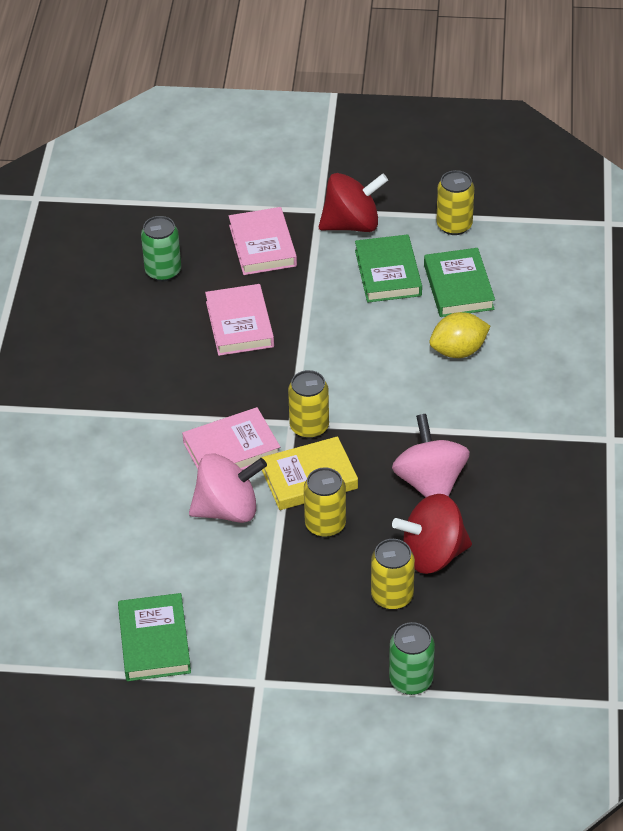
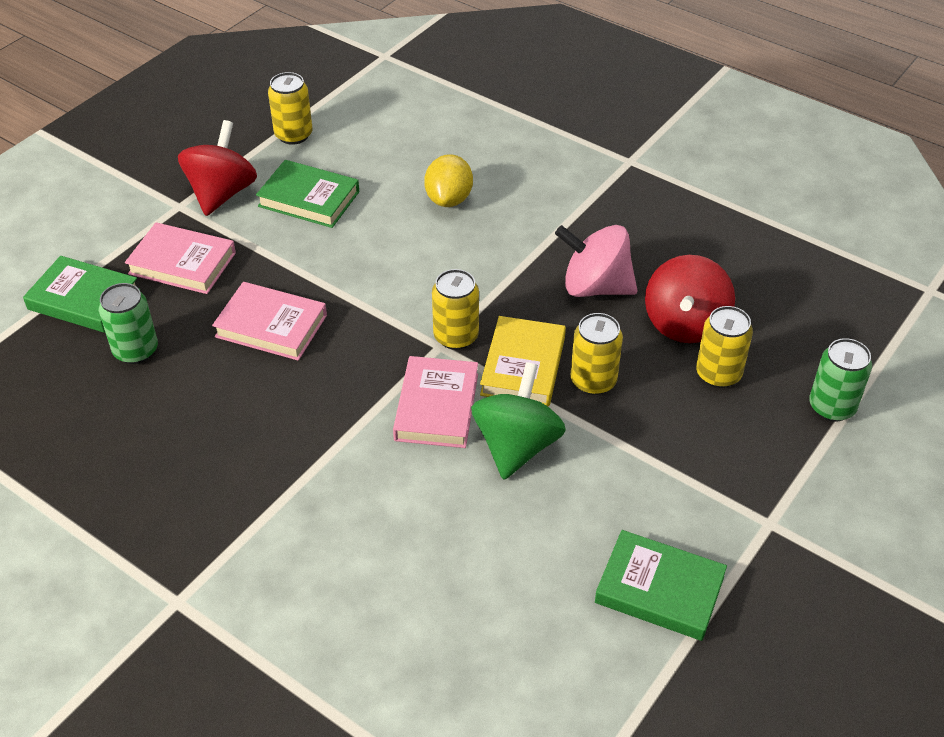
camera: 60 degrees left, 0 degrees up
pink spinning top [189,453,267,523] -> green spinning top [471,362,566,480]
green book [424,248,495,317] -> green book moved to [23,256,140,333]

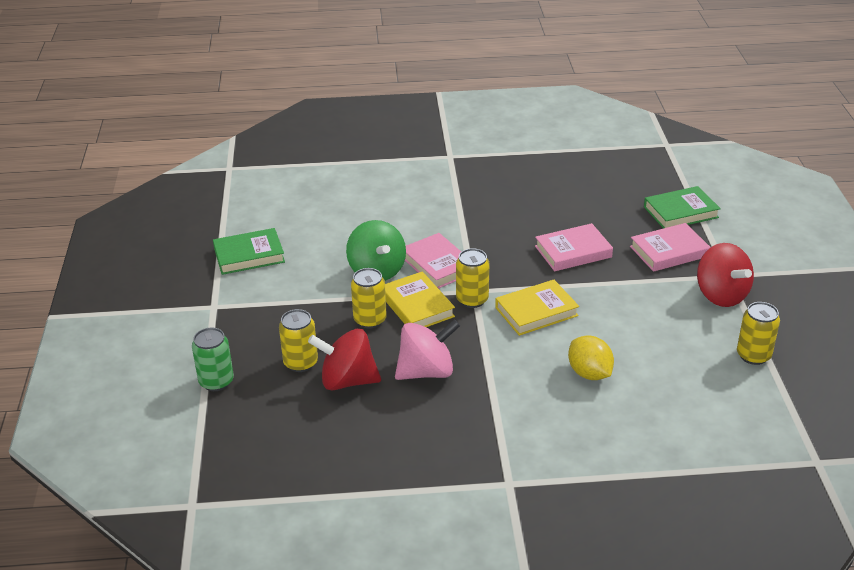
camera: 140 degrees right, 10 degrees down
green can [98,283,158,364] -> none
green book [256,160,359,228] -> none
red spinning top [645,255,735,343] -> red spinning top turned 60 degrees counterclockwise [308,329,381,391]
none -> yellow book [495,280,579,336]

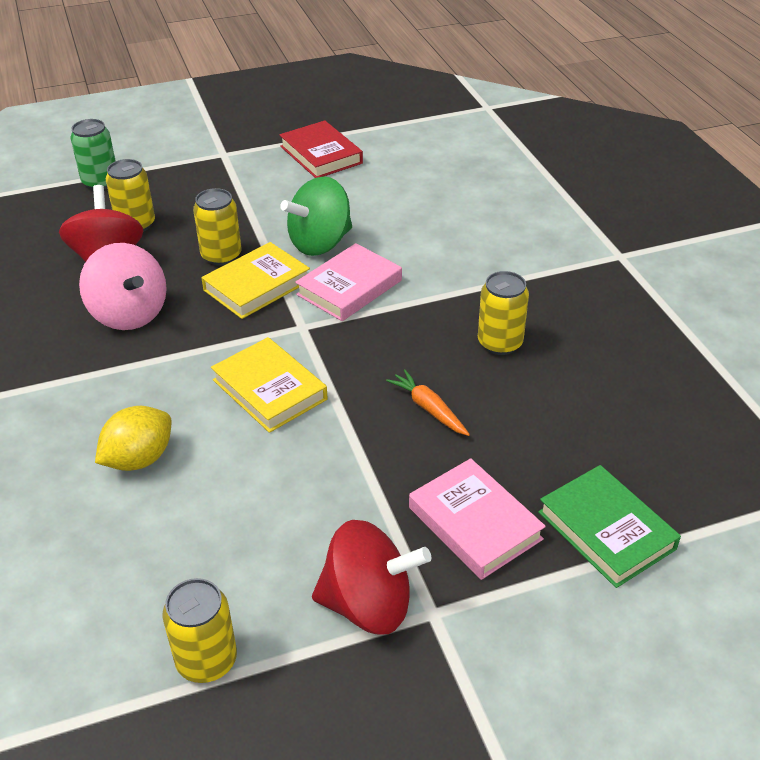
camera: 75 degrees right, 5 degrees up
green book [213,228,285,275] -> red book [279,120,363,178]
yellow can [456,248,489,308] -> yellow can moved to [478,271,529,355]
pink book [535,223,613,271] -> orange carrot [386,369,470,436]
red spinning top [697,243,754,307] -> red spinning top turned 135 degrees counterclockwise [312,520,431,635]

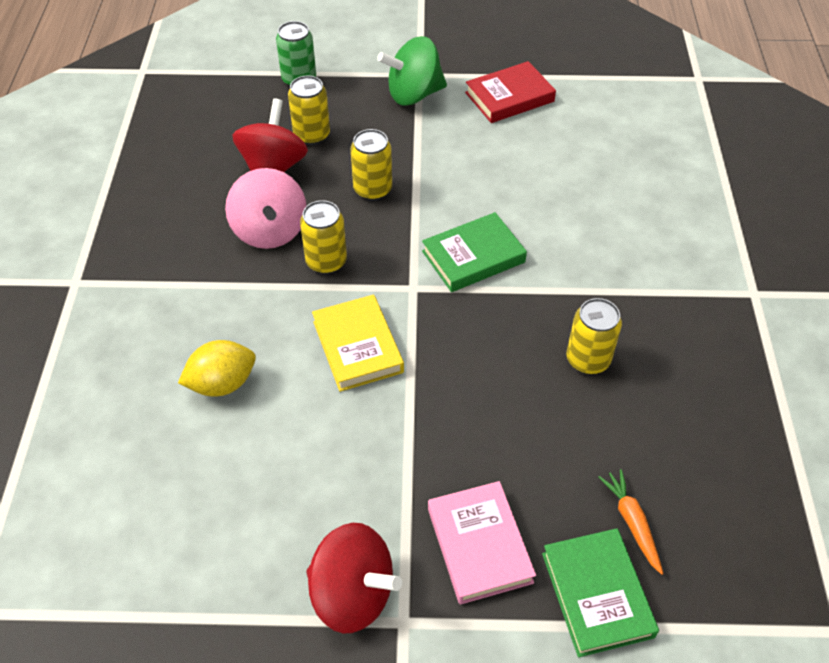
camera: 20 degrees right, 10 degrees up
yellow can [162,578,237,683] -> yellow can moved to [300,200,347,274]
yellow book [201,242,310,319] -> none
red book [279,120,363,178] -> red book turned 75 degrees clockwise [465,61,556,123]
green spinning top [280,176,352,256] -> green spinning top moved to [377,36,447,106]
pink book [295,243,402,321] -> green book [422,212,527,292]
orange carrot [386,369,470,436] -> orange carrot moved to [598,469,664,575]

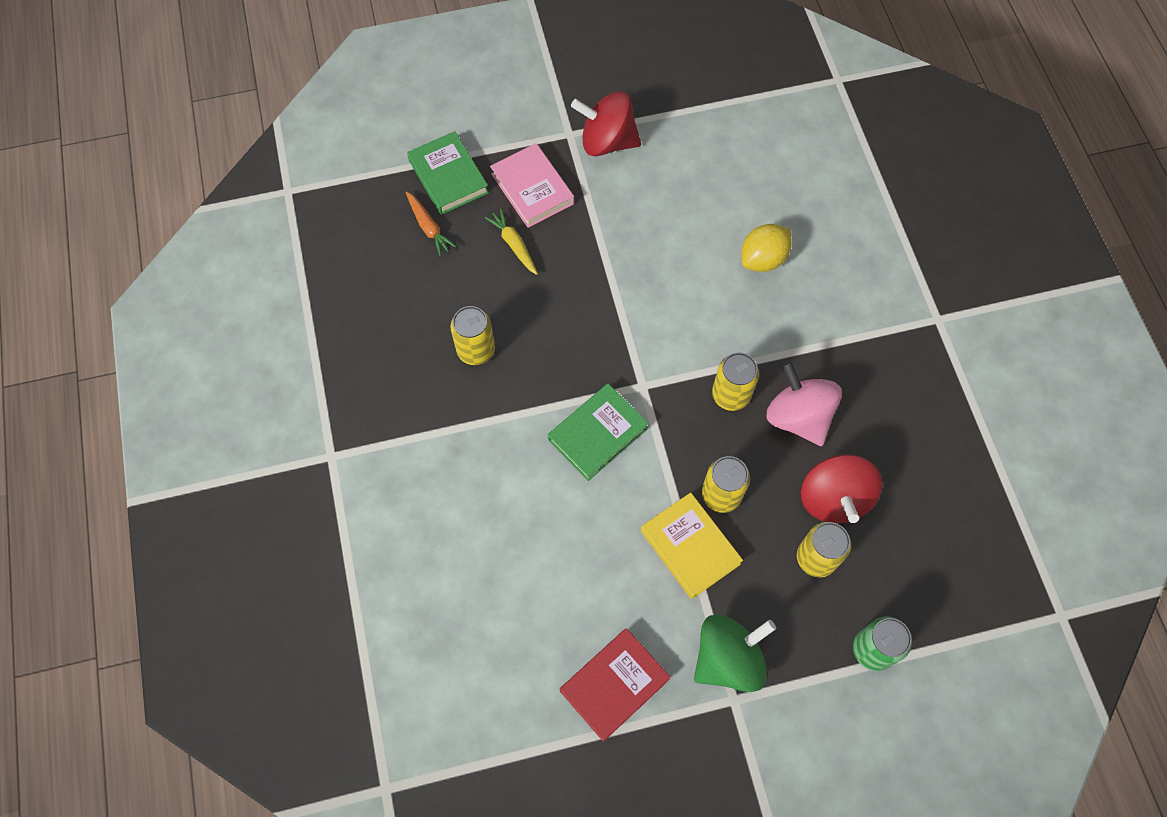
camera: 165 degrees right, 15 degrees up
yellow book [312,295,404,392] -> yellow book moved to [641,492,743,599]
none -> yellow carrot [485,209,538,275]

